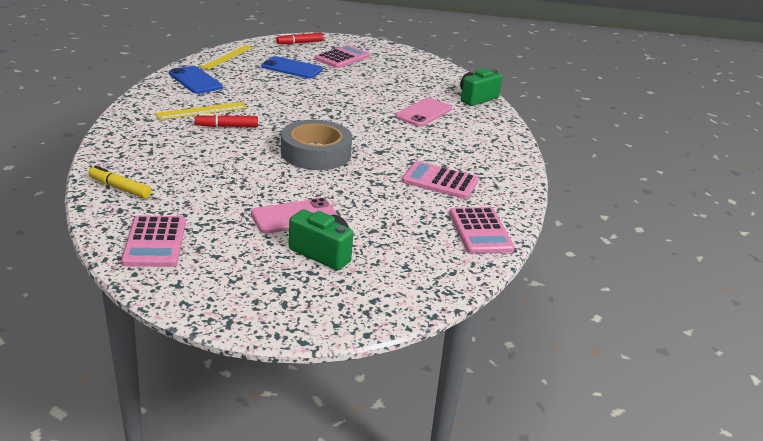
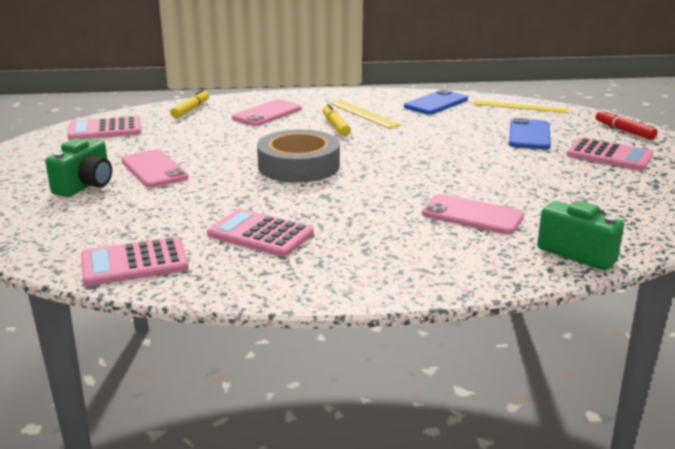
camera: 85 degrees right, 5 degrees down
red marker [195,114,258,127] -> yellow marker [323,104,351,136]
pink calculator [402,161,479,199] -> pink calculator turned 75 degrees counterclockwise [207,209,314,257]
none -> pink phone [232,99,302,126]

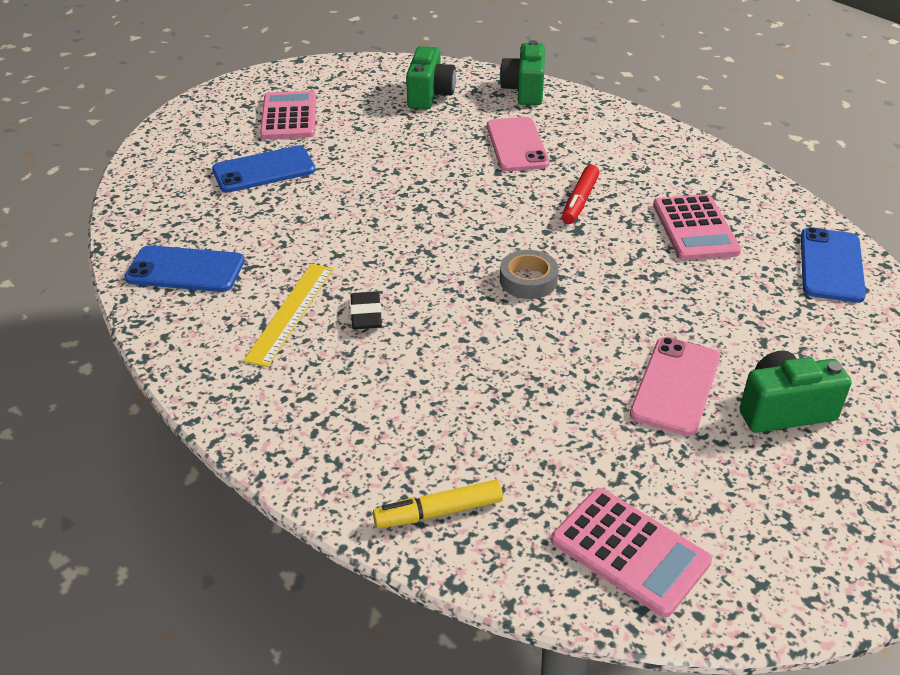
camera: 125 degrees left, 15 degrees up
pink calculator [81,237,189,286] -> blue phone [801,227,866,303]
pink phone [232,99,302,126] -> none
grey tape [257,129,340,183] -> grey tape [500,250,559,299], size x0.52
yellow marker [323,104,351,136] -> black eraser [350,291,382,329]
yellow ruler [473,99,568,113] -> none
red marker [595,109,658,140] -> red marker moved to [562,165,600,224]
none -> green camera [406,46,456,110]

